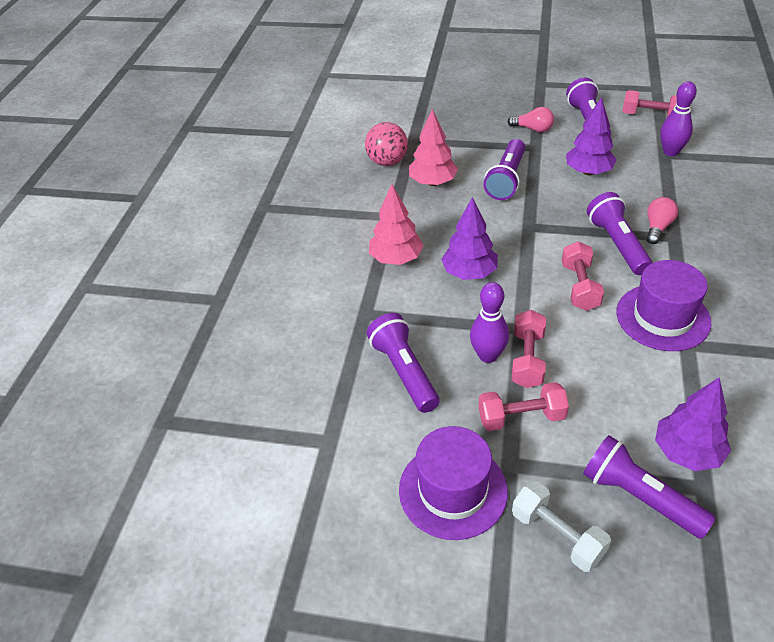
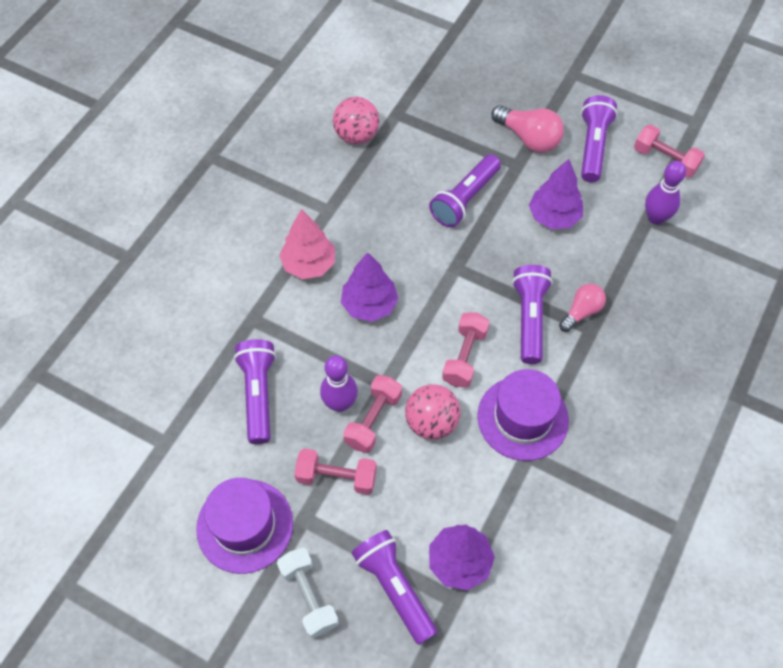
camera: 15 degrees right, 15 degrees up
pink tree [409,109,458,186] -> none
pink light bulb [508,107,554,132] -> pink light bulb [491,105,564,153], size x1.53
none -> pink ball [405,384,460,440]

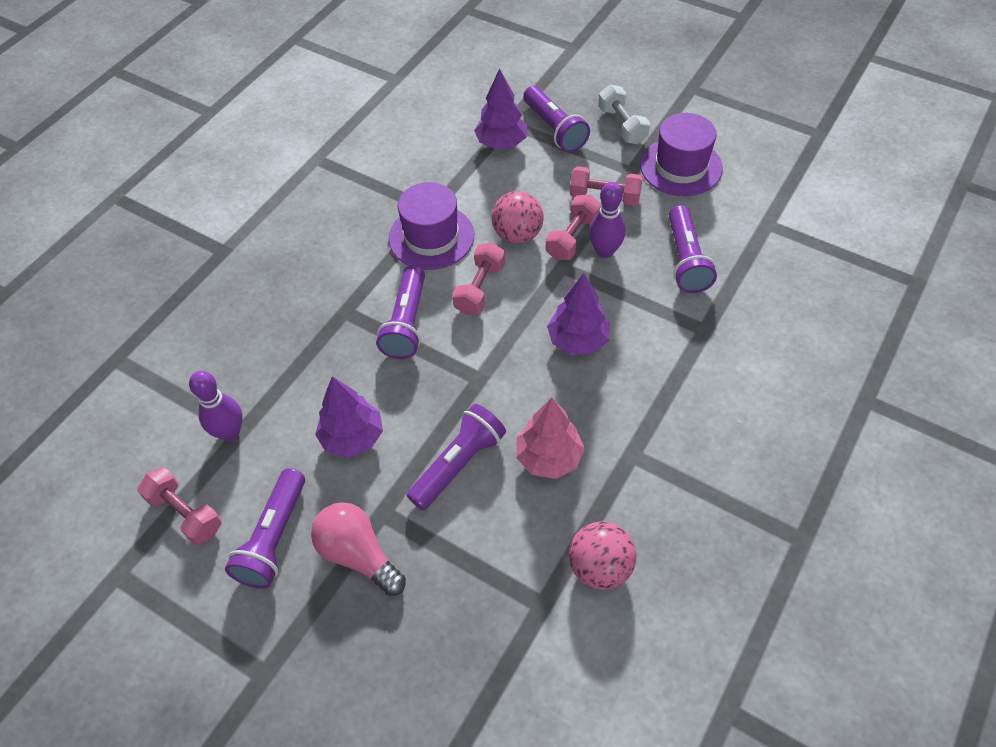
camera: 175 degrees left, 5 degrees down
pink tree [279,209,335,279] -> pink tree moved to [516,398,585,479]
pink light bulb [559,284,606,332] -> none

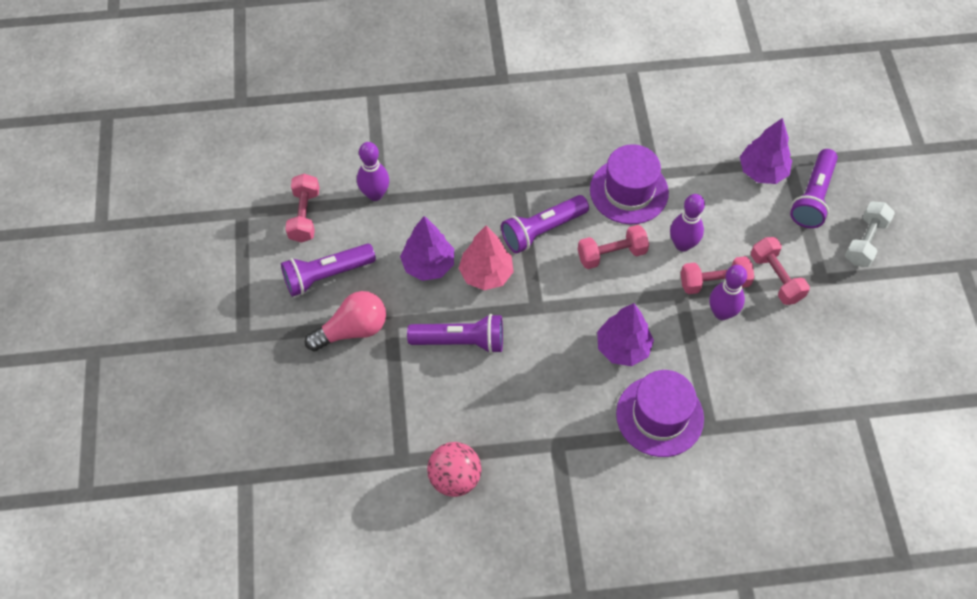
camera: 50 degrees right, 5 degrees up
pink light bulb [311,502,406,596] -> pink light bulb turned 60 degrees clockwise [305,291,386,352]
pink ball [492,191,544,244] -> purple bowling pin [670,194,705,252]
pink tree [516,398,585,479] -> pink tree moved to [458,225,514,290]
purple hat [640,113,723,196] -> purple hat moved to [616,370,704,457]
purple flashlight [669,205,717,293] -> none

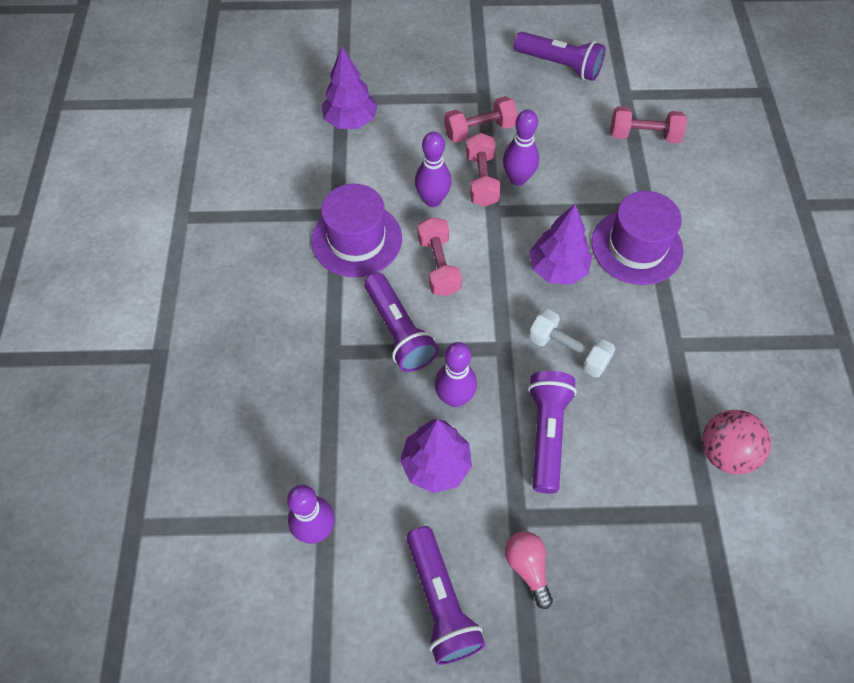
camera: 85 degrees left, 0 degrees up
pink dumbbell [285,174,319,243] -> pink dumbbell moved to [610,107,687,143]
pink light bulb [305,291,386,352] -> pink light bulb [505,531,553,609], size x0.65
pink tree [458,225,514,290] -> purple bowling pin [435,342,477,407]
purple flashlight [790,149,838,228] -> purple flashlight moved to [514,32,605,81]
white dumbbell [845,202,895,267] -> white dumbbell moved to [528,309,616,378]

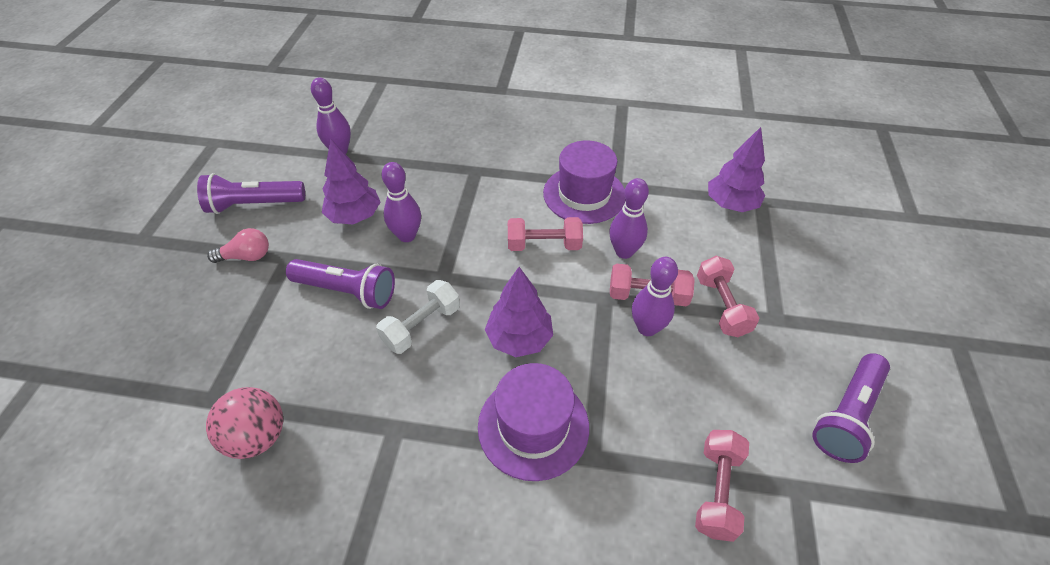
camera: 100 degrees right, 10 degrees down
purple flashlight [364,272,439,372] -> none

